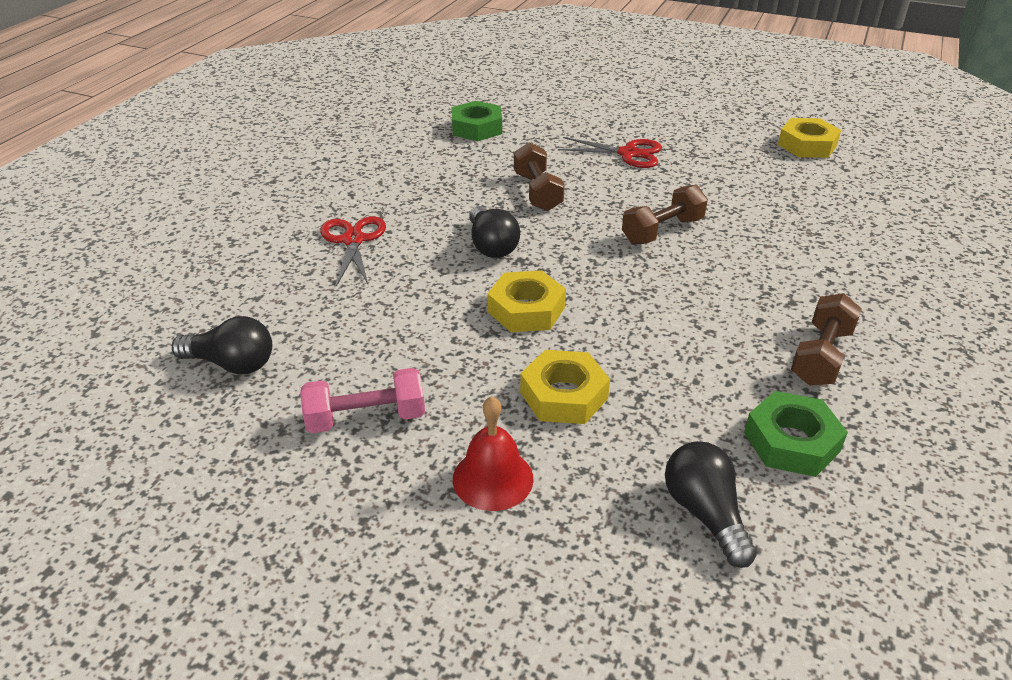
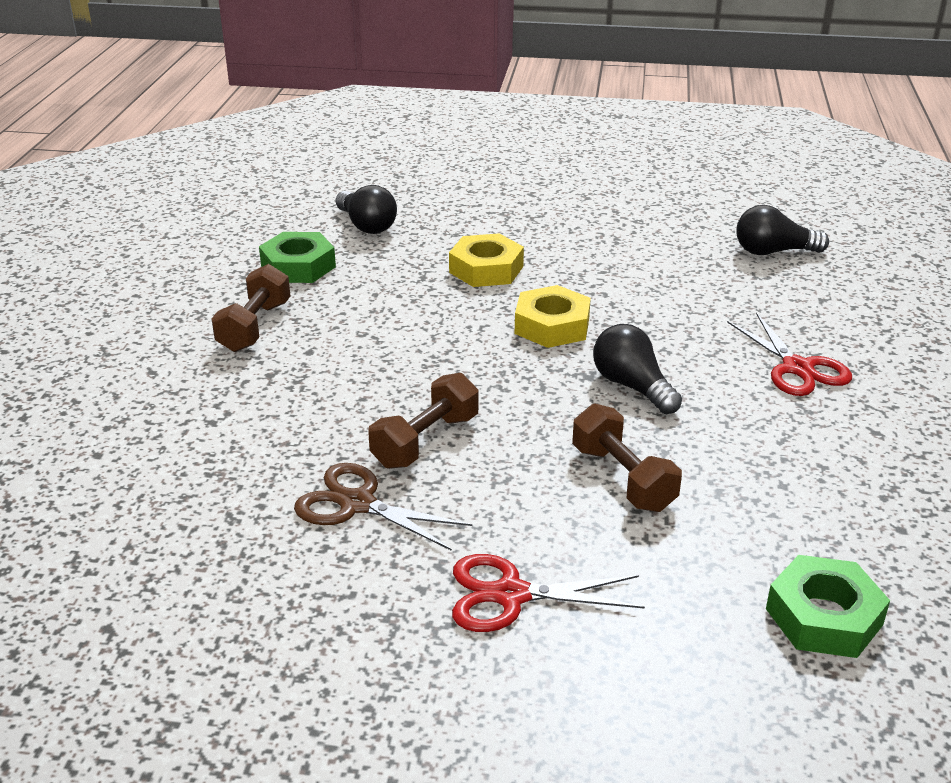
camera: 165 degrees right, 5 degrees down
pink dumbbell [300,368,425,433] -> none
red bell [453,396,534,511] -> none
yellow nut [778,118,841,158] -> none
none -> brown scissors [294,463,472,551]

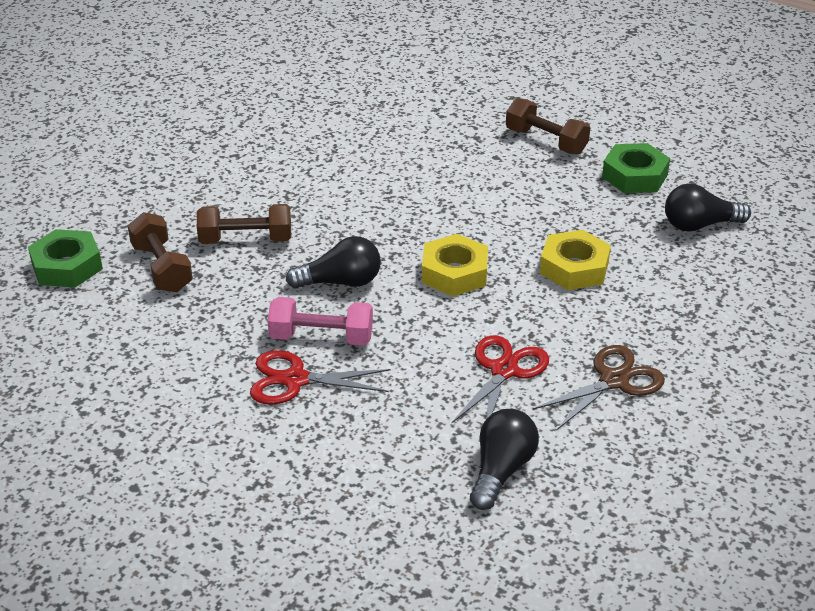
camera: 115 degrees right, 5 degrees up
brown scissors [294,463,472,551] -> brown scissors moved to [533,345,665,431]
brown dumbbell [368,373,479,469] -> brown dumbbell moved to [128,212,193,292]
red scissors [452,554,645,632] -> red scissors moved to [452,335,549,423]
none -> pink dumbbell [268,297,373,346]

